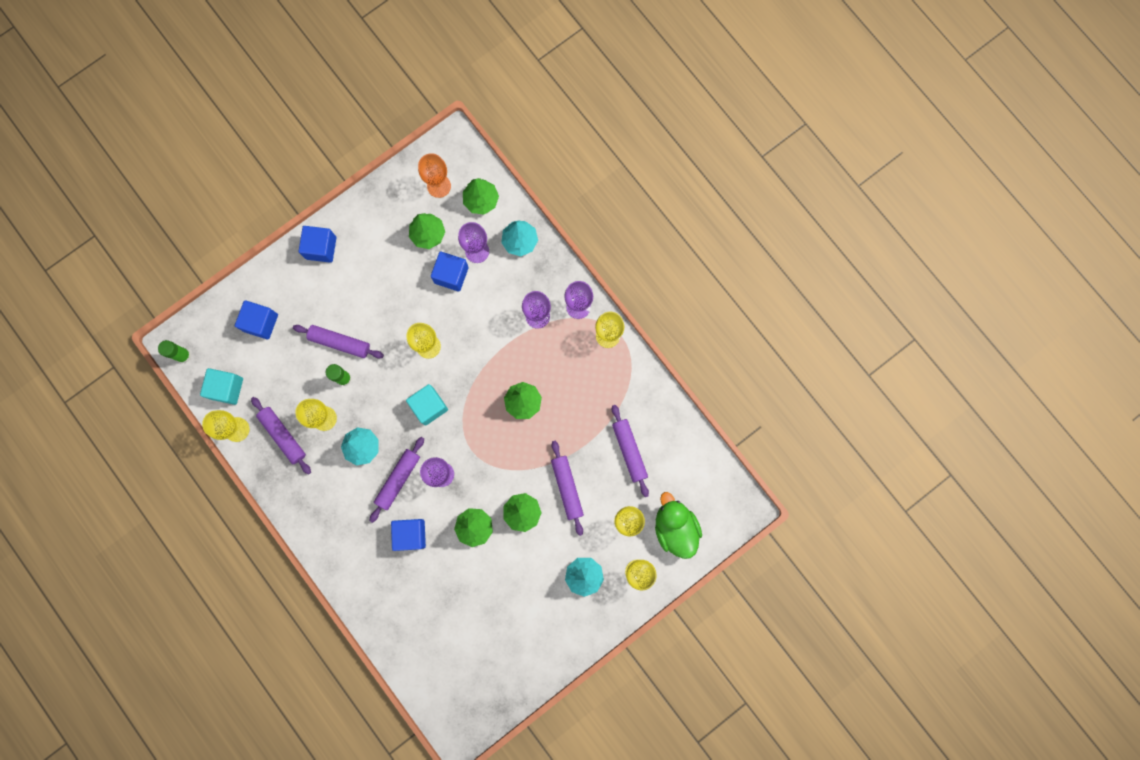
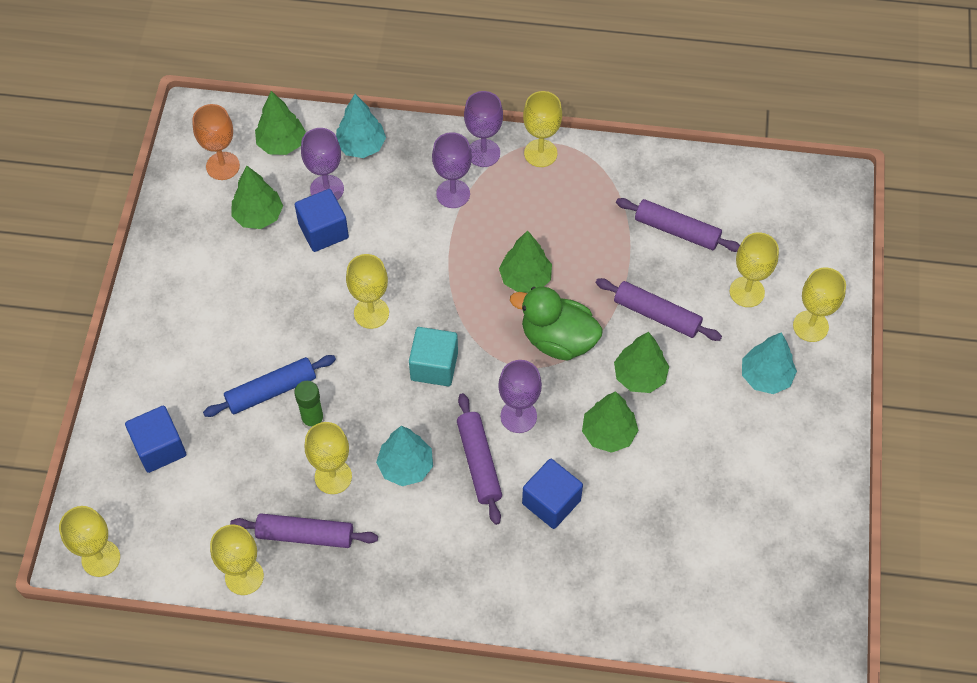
camera: 45 degrees left, 20 degrees down
green glue stick [158,340,191,363] -> yellow goblet [59,506,120,577]
turquoise cube [200,368,243,405] -> none
purple rolling pin [293,325,384,358] -> blue rolling pin [203,355,336,417]
blue cube [299,226,337,263] -> none
green duck [655,492,702,559] -> green duck moved to [510,287,603,361]

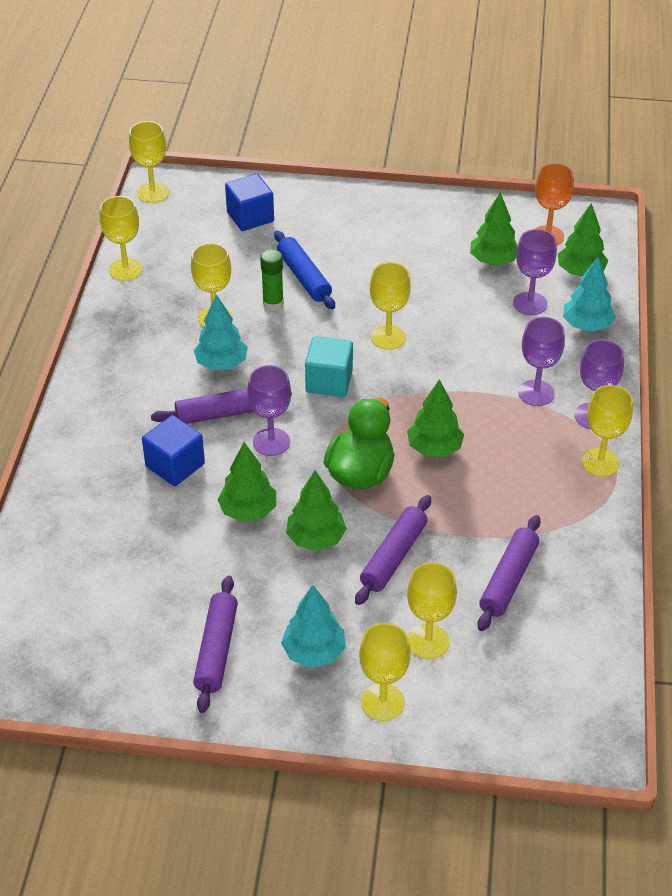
camera: 90 degrees right, 15 degrees down
purple rolling pin [230,513,378,548] -> purple rolling pin moved to [193,576,238,713]
blue cube [295,189,349,252] -> none

